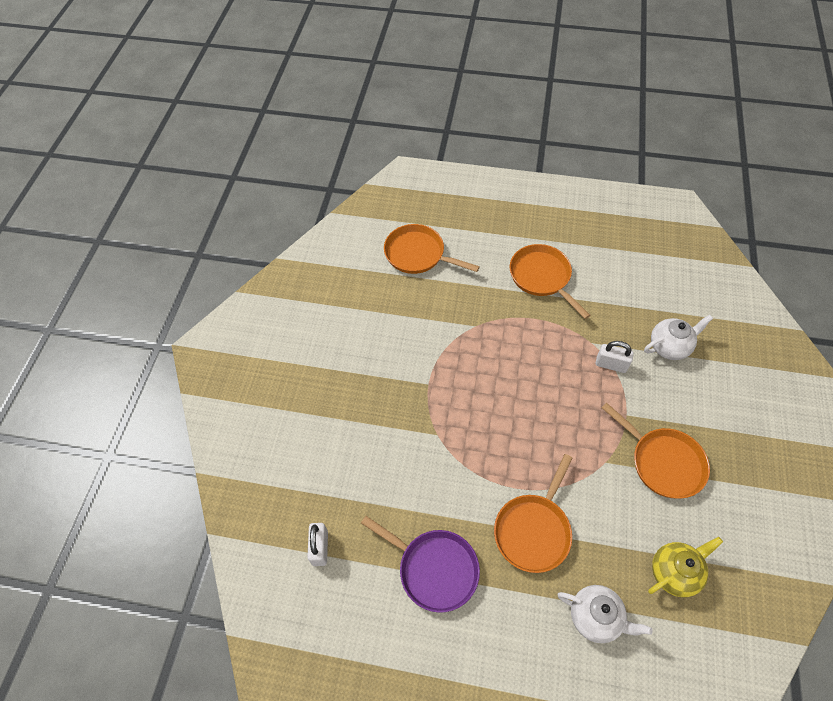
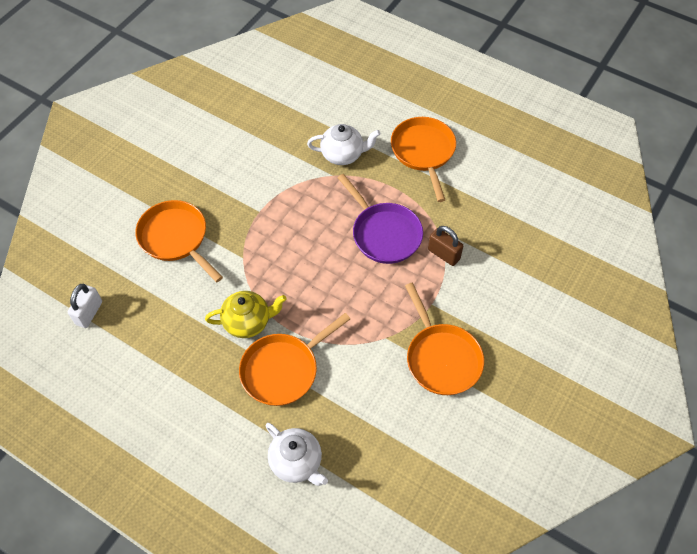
camera: 20 degrees right, 0 degrees up
purple pan [361,516,480,613] -> purple pan moved to [338,174,423,264]
orange pan [384,224,480,274] -> orange pan moved to [135,200,223,282]
white padlock [596,341,634,373] -> brown padlock [428,226,463,266]
white teapot [644,315,713,360] -> white teapot moved to [307,124,381,165]
yellow teapot [648,537,723,597] -> yellow teapot moved to [205,291,286,338]

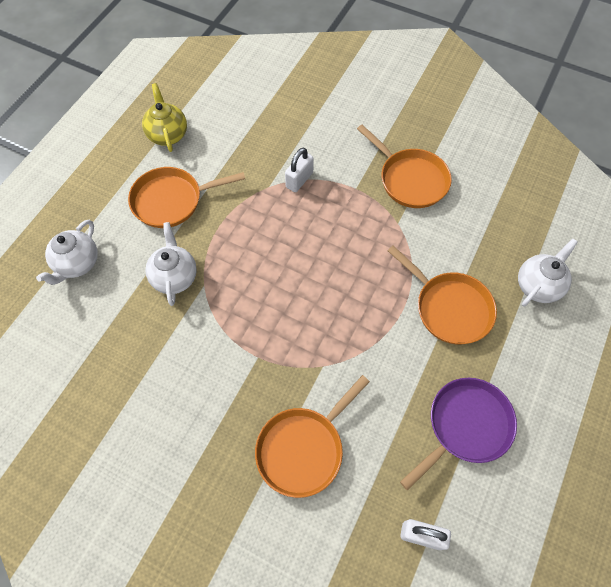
camera: 95 degrees left, 5 degrees up
yellow teapot [205,291,286,338] -> yellow teapot moved to [142,83,187,152]
purple pan [338,174,423,264] -> purple pan moved to [400,378,517,490]
orange pan [405,283,484,395] -> orange pan turned 75 degrees clockwise [357,125,452,208]
brown padlock [428,226,463,266] -> white padlock [285,148,314,192]
none -> white teapot [36,220,98,285]

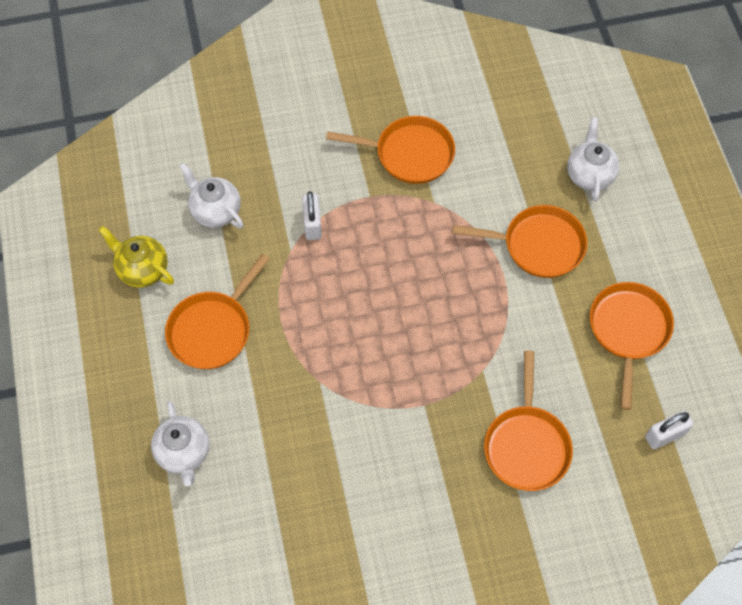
camera: 40 degrees left, 0 degrees up
white teapot [145,222,197,306] -> white teapot moved to [179,163,244,229]
purple pan [400,378,517,490] -> orange pan [590,282,674,410]

